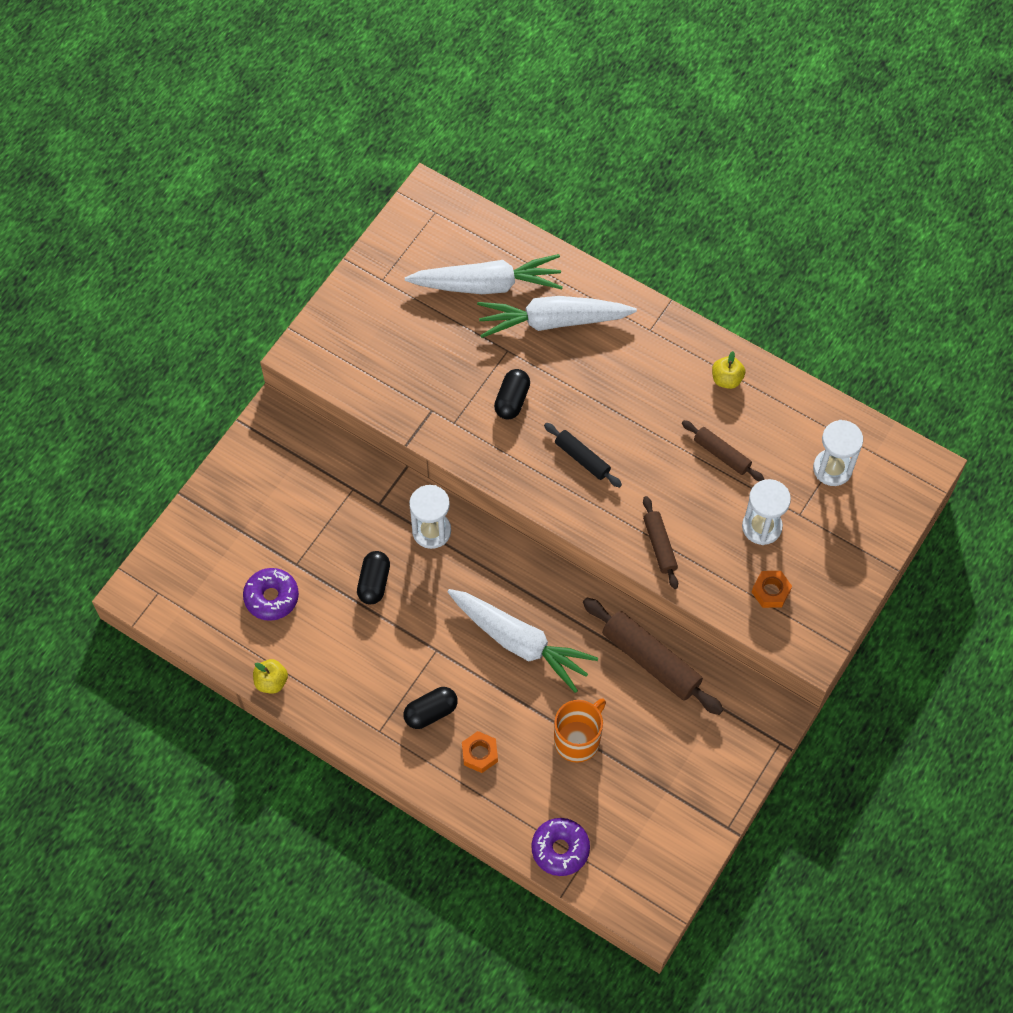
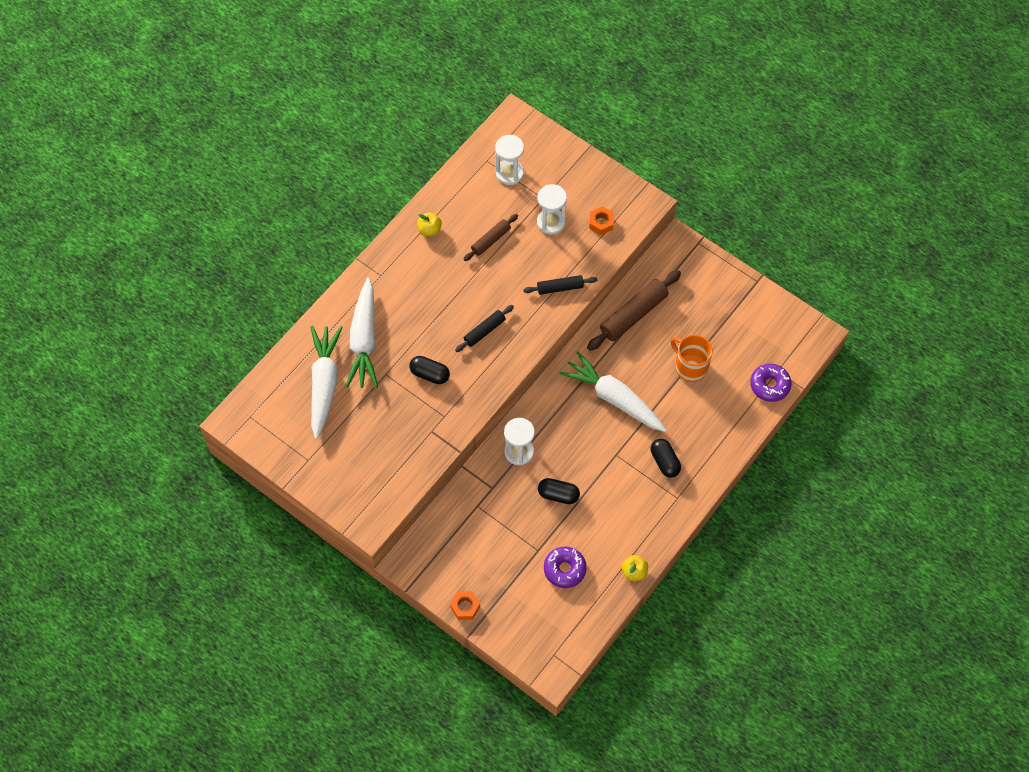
camera: 85 degrees left, 0 degrees up
white carrot [447,589,598,693] -> white carrot turned 90 degrees counterclockwise [559,351,667,432]
orange nut [462,731,498,773] -> orange nut moved to [450,591,480,620]
brown rolling pin [643,496,678,589] -> black rolling pin [523,275,597,295]

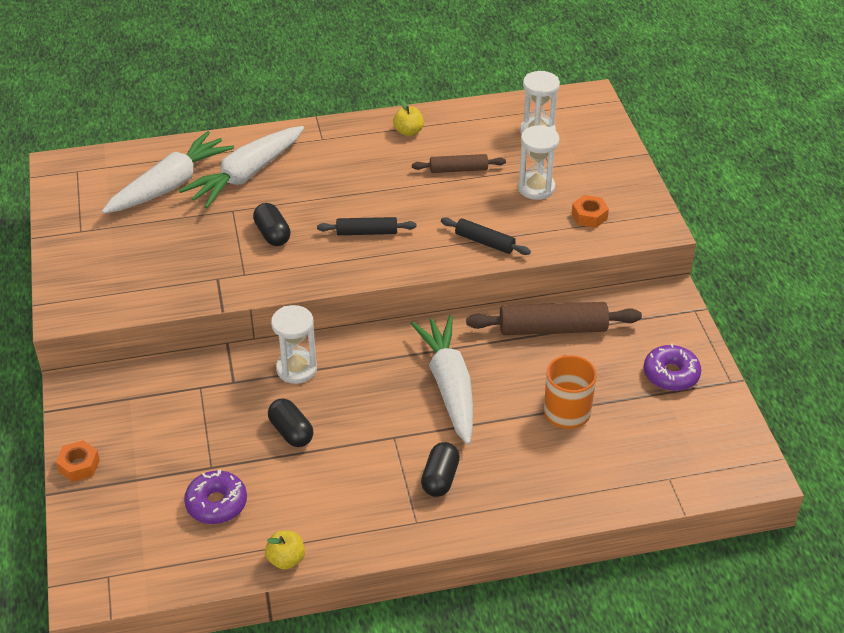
camera: 40 degrees right, 20 degrees down
purple donut [750,364,792,402] -> purple donut moved to [644,343,701,391]

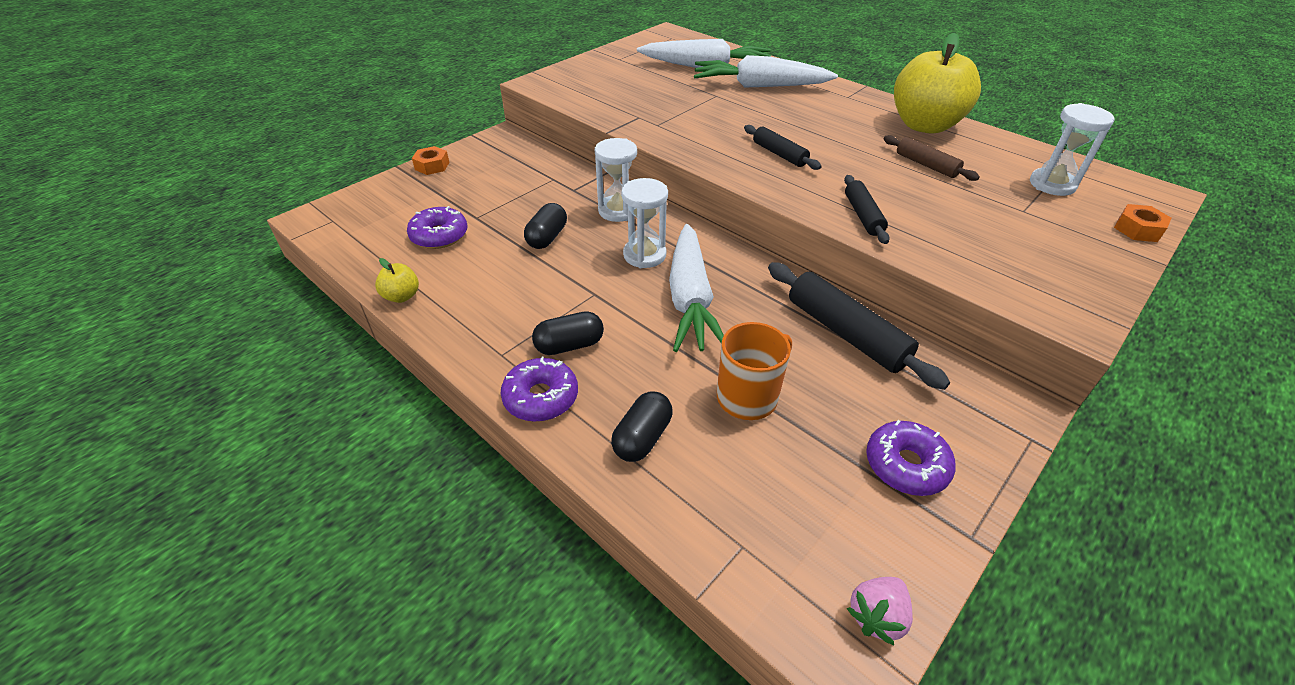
camera: 55 degrees right, 0 degrees up
black capsule [253,203,291,246] -> black capsule moved to [611,391,673,462]
yellow apple [393,100,424,136] -> yellow apple [894,33,981,133], size x2.42
white carrot [410,315,473,445] -> white carrot turned 135 degrees clockwise [669,224,724,352]
brown rolling pin [466,302,642,335] -> black rolling pin [768,262,950,390]
white hourglass [518,125,559,200] -> white hourglass moved to [622,178,668,268]
orange nut [571,195,609,228] -> orange nut moved to [1114,204,1171,242]
none -> purple donut [501,356,578,422]
none -> pink strawberry [847,577,913,645]

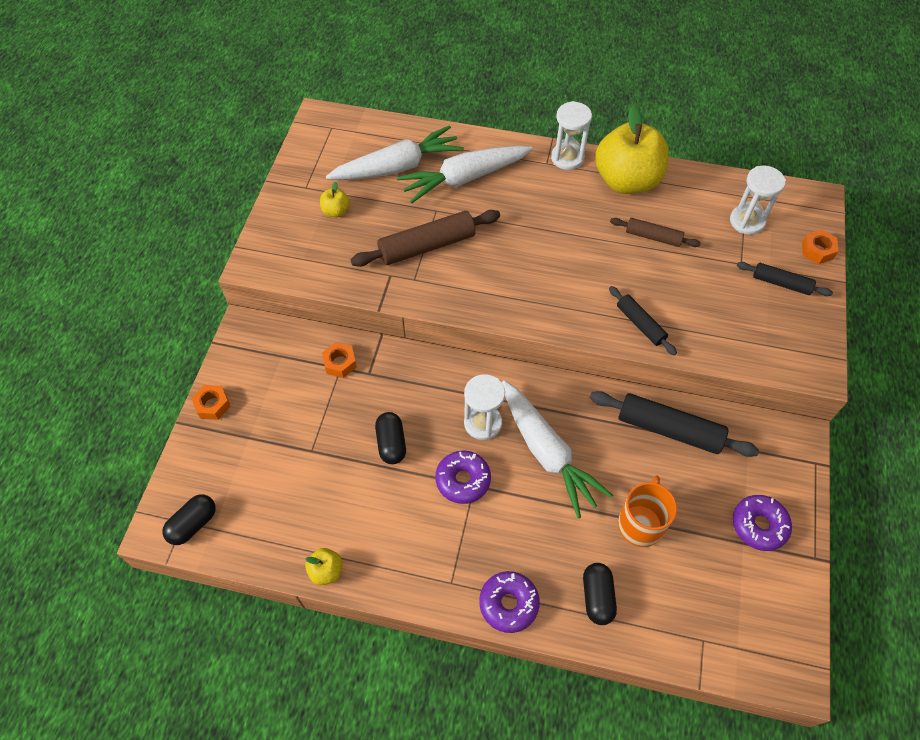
camera: 30 degrees left, 15 degrees up
purple donut [407,206,467,249] -> purple donut moved to [435,451,491,504]
black capsule [532,311,604,355] -> black capsule moved to [162,495,216,545]
white hourglass [595,138,637,222] -> white hourglass moved to [551,101,592,170]
black rolling pin [744,125,822,170] -> black rolling pin moved to [737,262,833,296]
pink strawberry [847,577,913,645] -> none
none -> yellow apple [320,181,350,217]
none -> orange nut [322,342,357,378]
none -> brown rolling pin [351,210,500,267]

